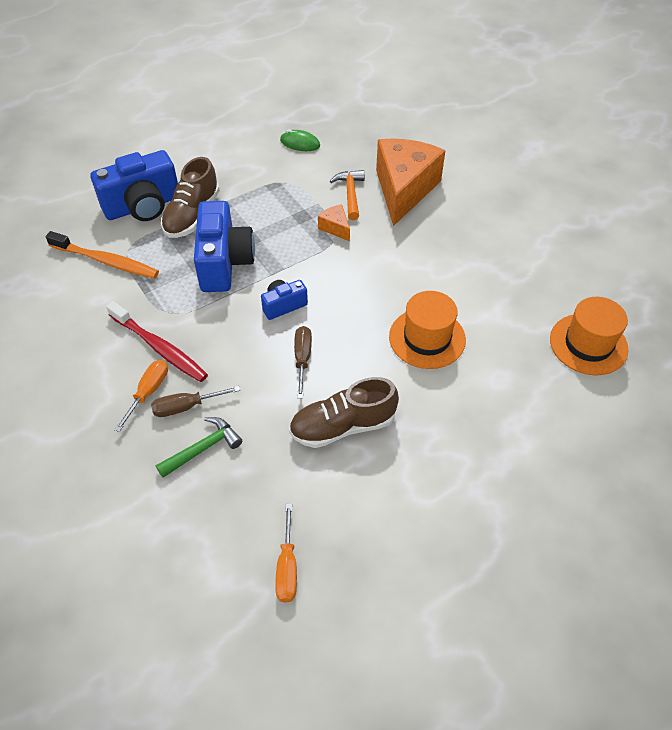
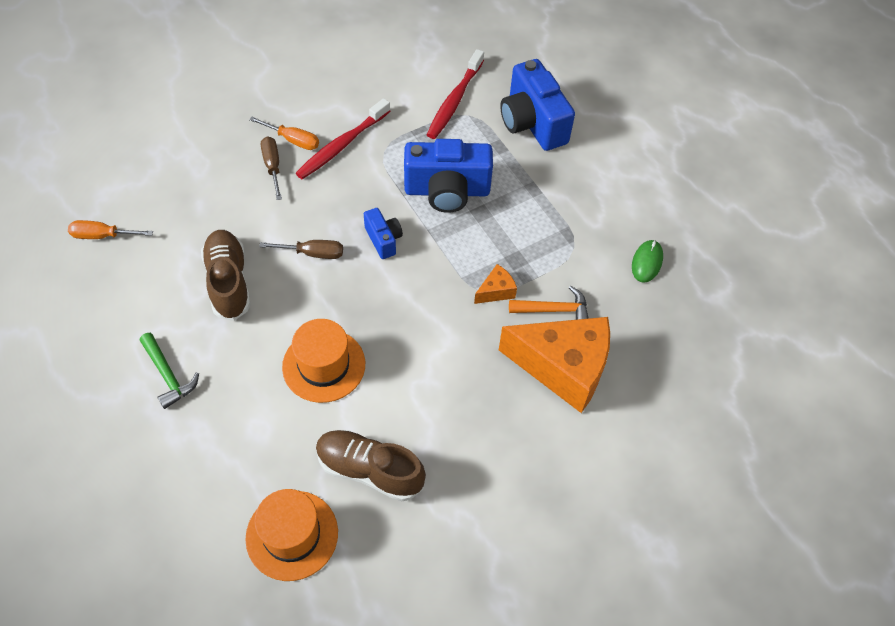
camera: 90 degrees right, 5 degrees up
orange toothbrush [46,231,159,279] -> red toothbrush [427,49,484,139]
green hammer [156,417,242,478] -> green hammer moved to [140,333,199,409]
brown shoe [161,157,220,238] -> brown shoe moved to [316,430,426,501]

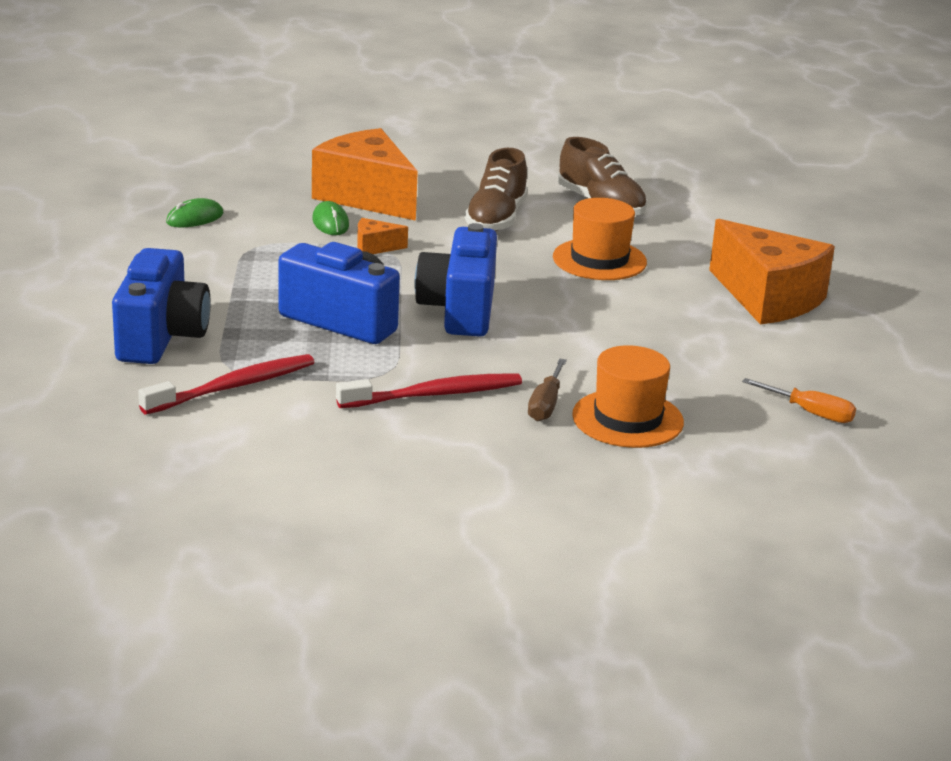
camera: 150 degrees left, 30 degrees down
green hammer [140,333,199,409] -> orange cheese [709,219,835,325]
brown shoe [201,230,251,321] -> brown shoe moved to [465,148,528,232]
orange hat [245,489,338,581] -> orange hat moved to [572,345,684,448]
orange screwdriver [249,117,319,150] -> none
brown screwdriver [259,240,343,259] -> none
blue camera [364,208,403,259] -> blue camera [415,223,497,337], size x1.94
orange hammer [509,286,589,320] -> green mouse [312,201,349,235]

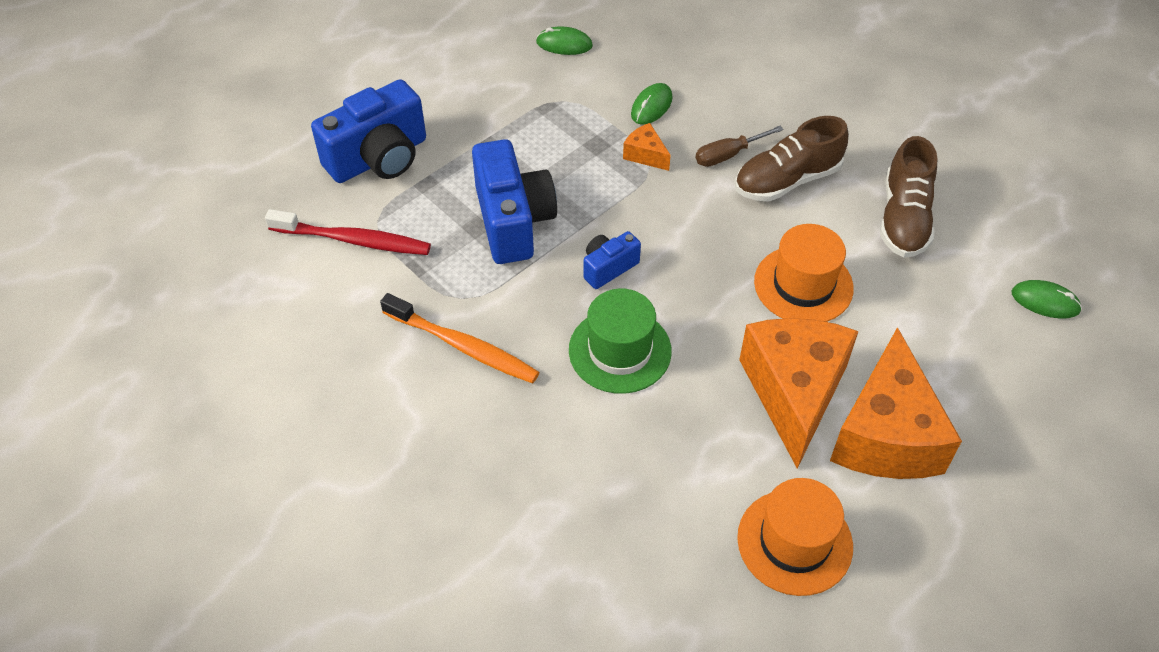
camera: 50 degrees right, 25 degrees up
orange cheese [312,128,418,221] -> orange cheese moved to [739,318,859,469]
red toothbrush [336,373,522,408] -> orange toothbrush [380,293,540,384]
blue camera [415,223,497,337] -> blue camera [584,231,641,289], size x0.51
brown screwdriver [528,358,567,421] -> brown screwdriver moved to [696,126,784,167]
orange hat [572,345,684,448] -> orange hat moved to [737,478,853,596]
orange screwdriver [742,378,856,423] -> none
none -> green hat [569,289,672,394]
none -> green mouse [1012,280,1082,318]

